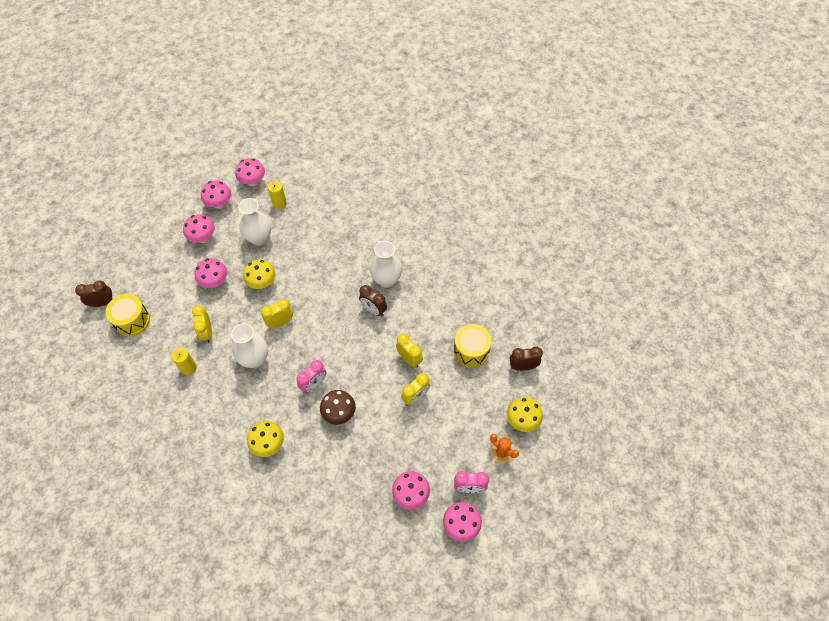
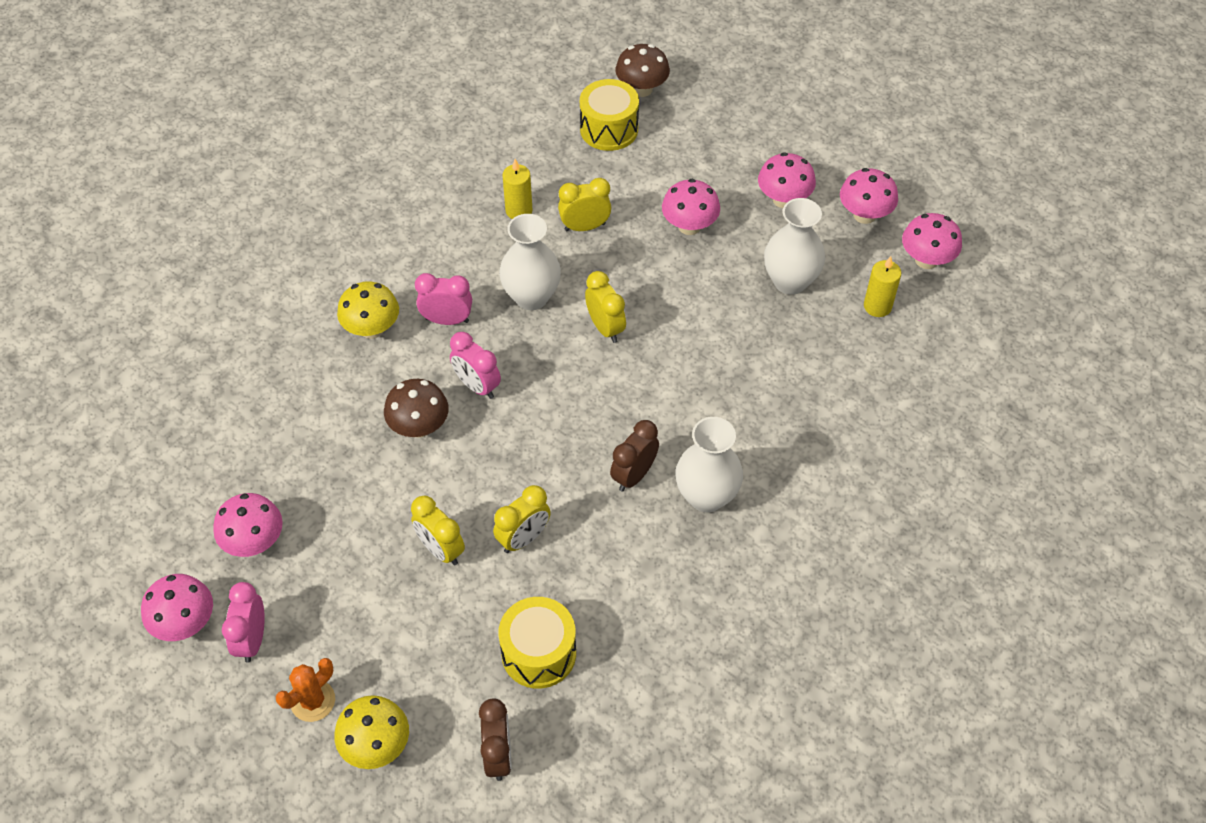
camera: 90 degrees right, 5 degrees down
brown clock [75,281,112,307] -> brown mushroom [616,44,670,97]
yellow mushroom [243,259,276,289] -> none
none -> pink clock [415,273,472,325]

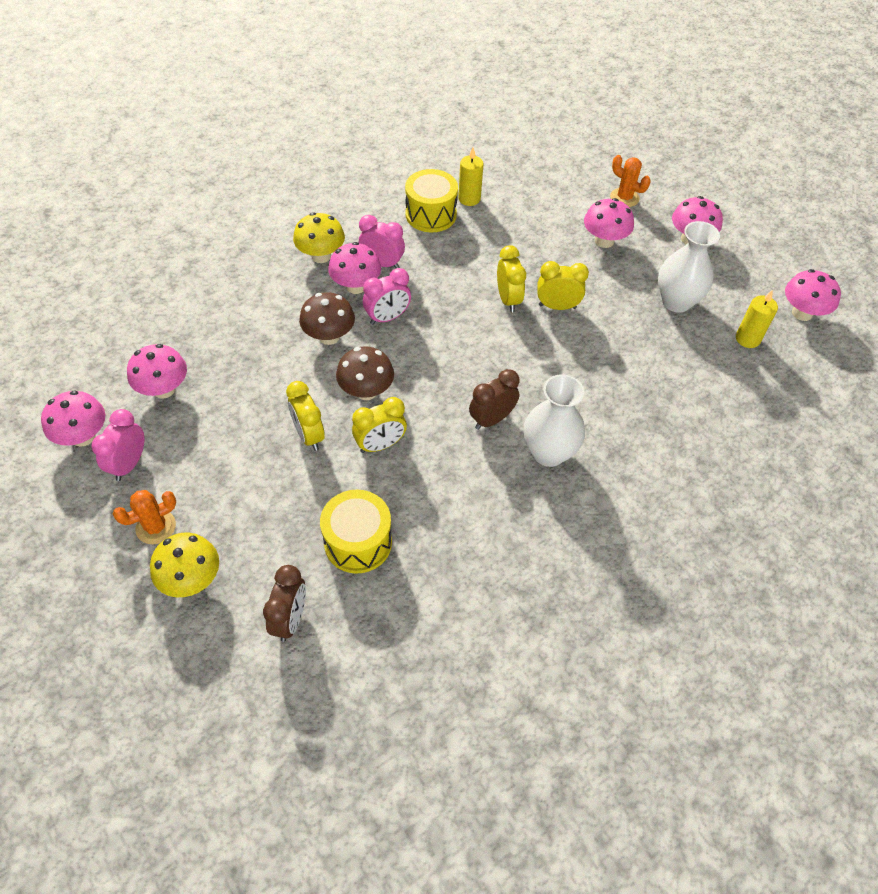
camera: 15 degrees right, 0 degrees up
pink clock [450,332,501,399] -> pink clock turned 90 degrees counterclockwise [363,268,411,325]
white vase [499,214,561,310] -> none
yellow clock [558,178,611,231] -> yellow clock moved to [537,261,589,310]
yellow drum [580,79,639,151] -> yellow drum moved to [405,169,458,232]
brown mushroom [616,44,670,97] -> brown mushroom moved to [336,346,394,400]
pink mushroom [840,168,898,224] -> pink mushroom moved to [328,242,381,294]
none -> orange cactus [610,155,651,207]

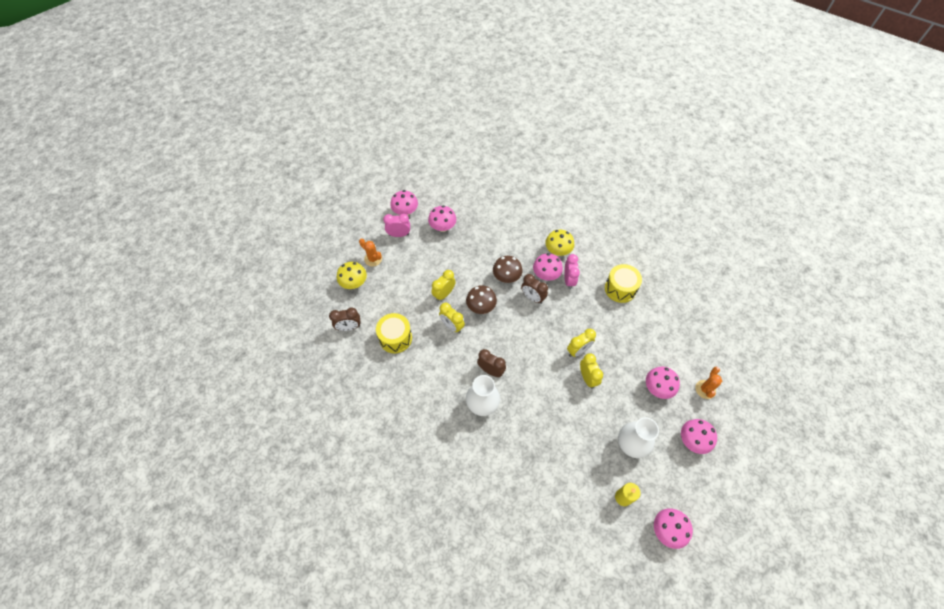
camera: 70 degrees right, 5 degrees up
pink clock [363,268,411,325] -> brown clock [521,274,548,304]
yellow candle [458,147,484,206] -> none

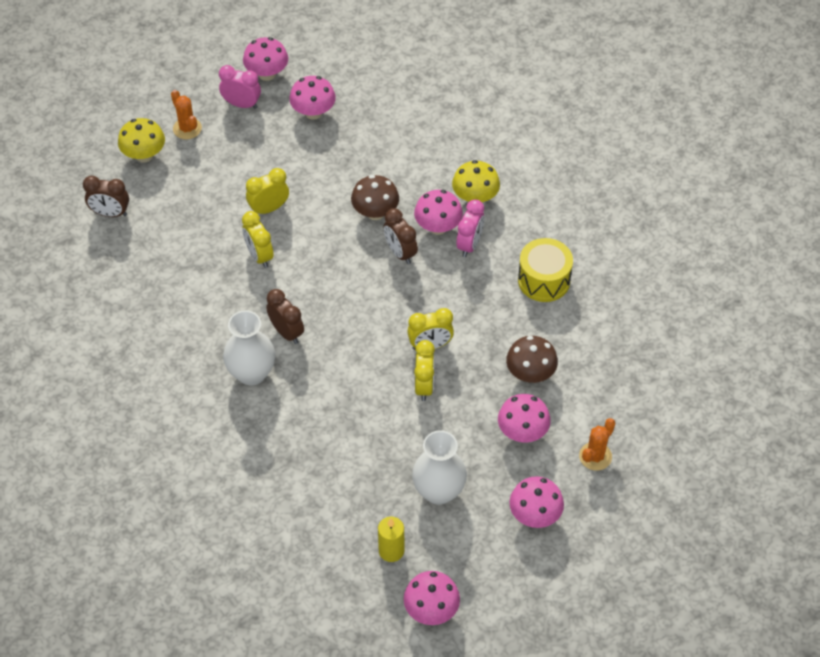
camera: 20 degrees right, 5 degrees down
yellow drum [376,313,412,354] -> none
brown mushroom [466,285,497,314] -> brown mushroom moved to [506,336,558,383]

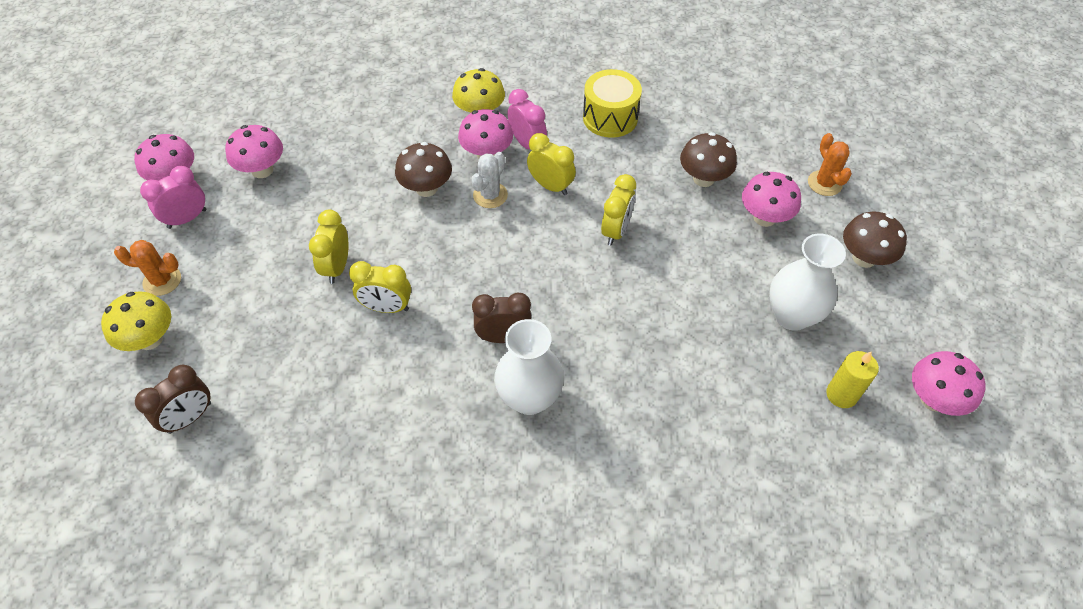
camera: 55 degrees left, 0 degrees up
brown clock [384,208,418,264] -> white cactus [471,152,508,208]
yellow clock [414,340,435,401] -> yellow clock moved to [527,133,576,195]
pink mushroom [509,476,564,528] -> brown mushroom [843,212,907,268]

